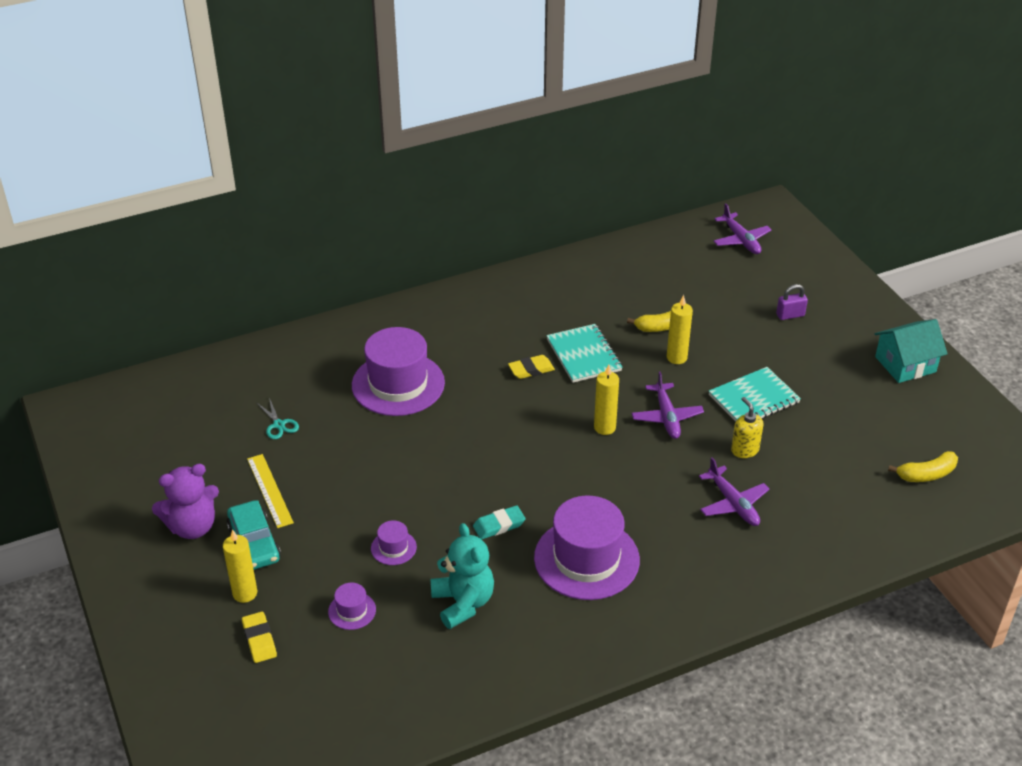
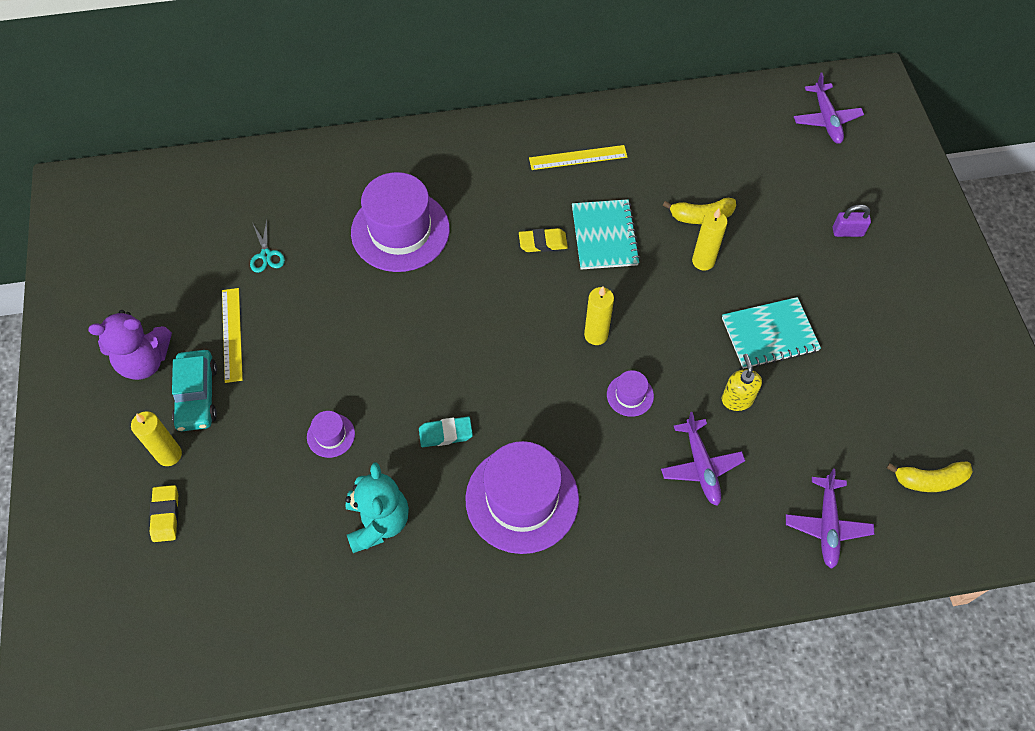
camera: 15 degrees right, 20 degrees up
purple hat [328,583,376,630] -> purple hat moved to [607,370,654,417]
purple plane [632,371,704,439] -> purple plane moved to [786,469,874,569]
turquoise house [875,319,948,383] -> none
none -> yellow ruler [529,145,627,170]

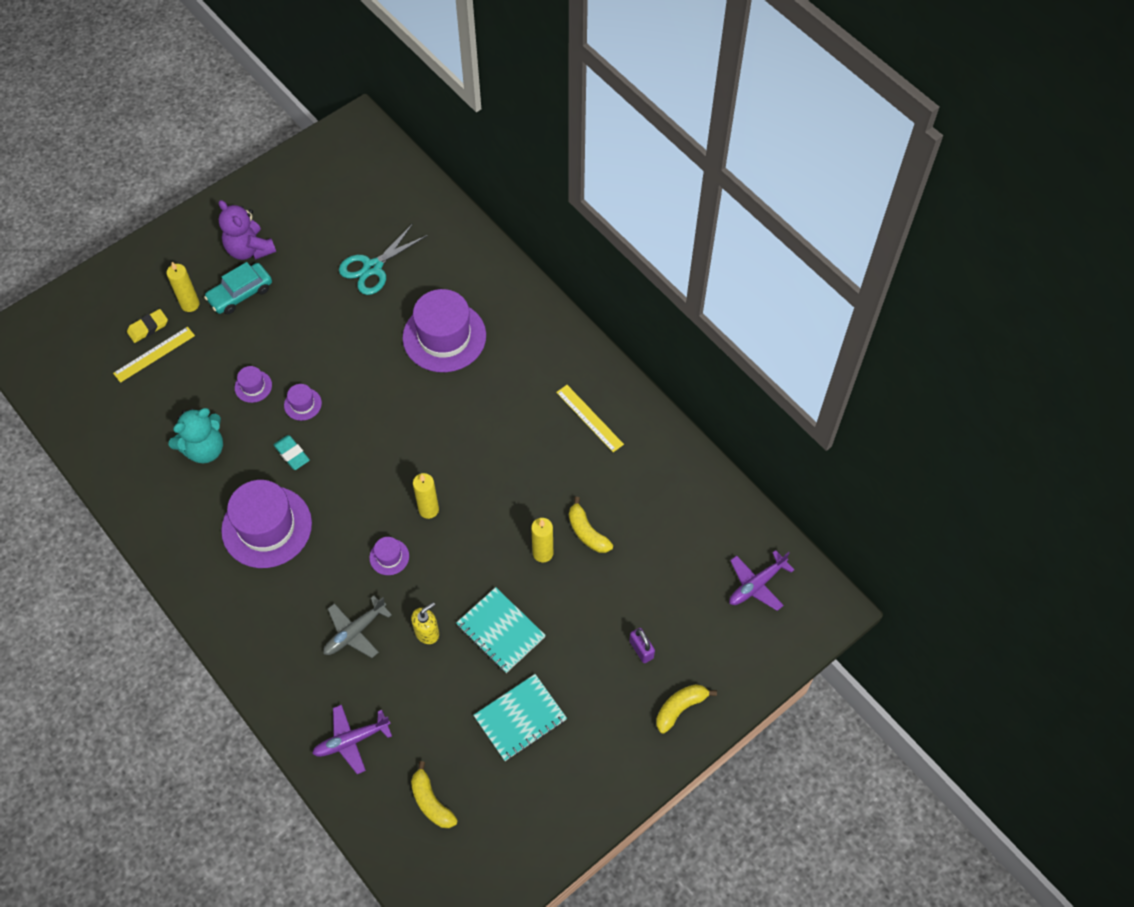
camera: 60 degrees right, 0 degrees up
yellow ruler [222,288,243,383] -> yellow ruler moved to [113,327,195,383]
turquoise scissors [250,219,285,273] -> turquoise scissors [339,224,428,295], size x1.85
yellow eraser [519,228,568,252] -> none
turquoise notebook [572,199,640,269] -> turquoise notebook moved to [473,674,567,761]
purple plane [661,412,745,506] -> grey plane [323,596,392,658]
none -> purple hat [284,384,322,421]
none -> yellow banana [656,684,717,733]

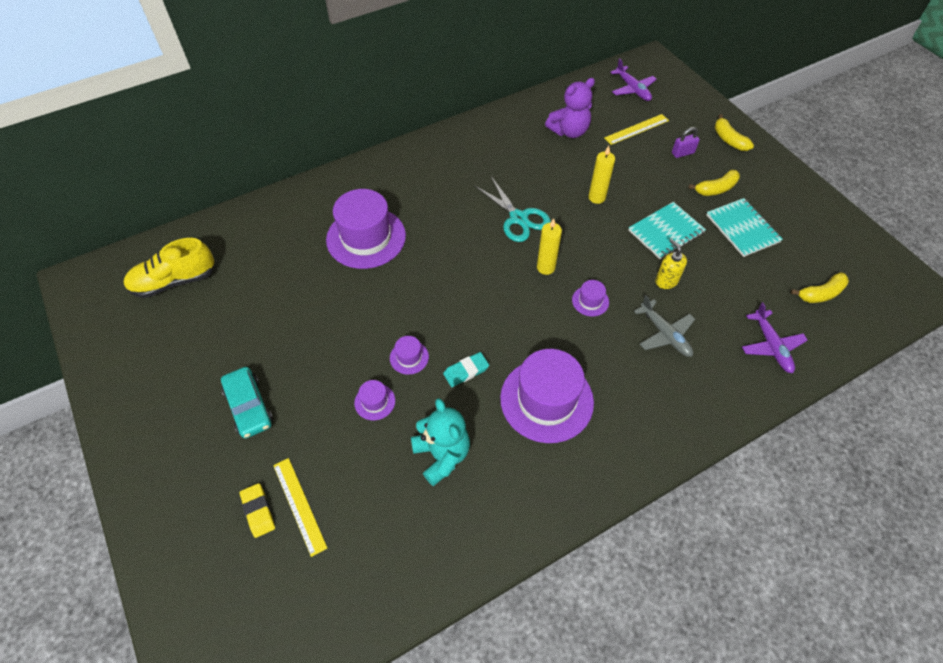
camera: 80 degrees left, 5 degrees down
yellow candle [166,262,200,312] -> none
purple teddy bear [219,200,276,260] -> purple teddy bear moved to [545,78,595,138]
turquoise scissors [339,224,428,295] -> turquoise scissors moved to [474,177,551,242]
yellow ruler [556,385,624,452] -> yellow ruler moved to [604,114,669,145]
yellow banana [569,497,613,553] -> yellow banana moved to [688,170,740,196]
none -> yellow shoe [124,238,215,298]

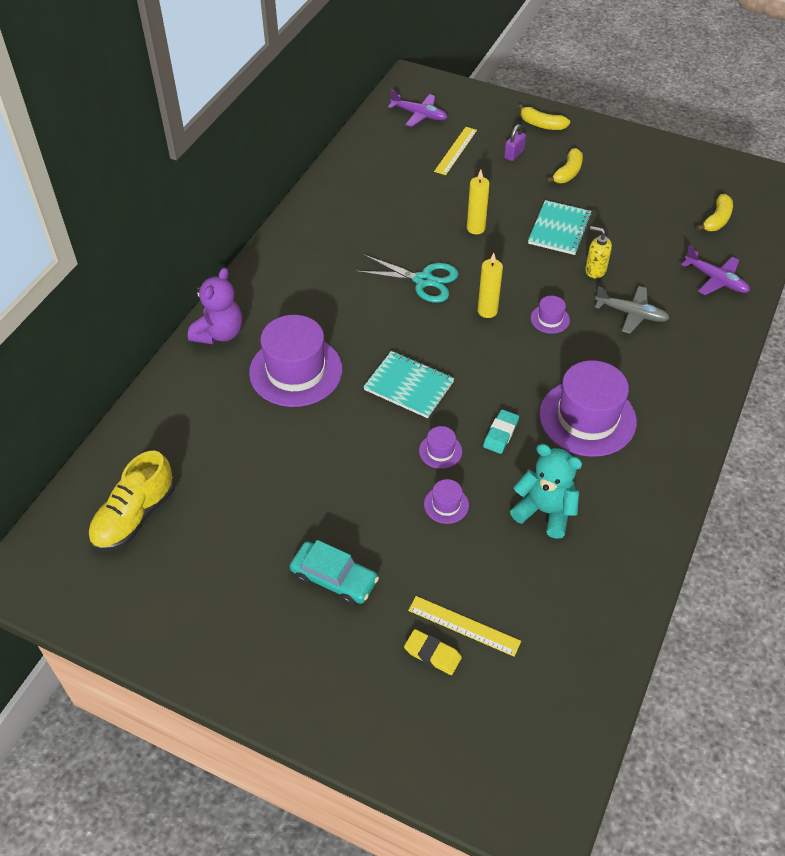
camera: 35 degrees left, 5 degrees down
purple teddy bear [545,78,595,138] -> purple teddy bear moved to [188,268,243,344]
turquoise notebook [707,198,783,257] -> turquoise notebook moved to [363,351,455,418]

